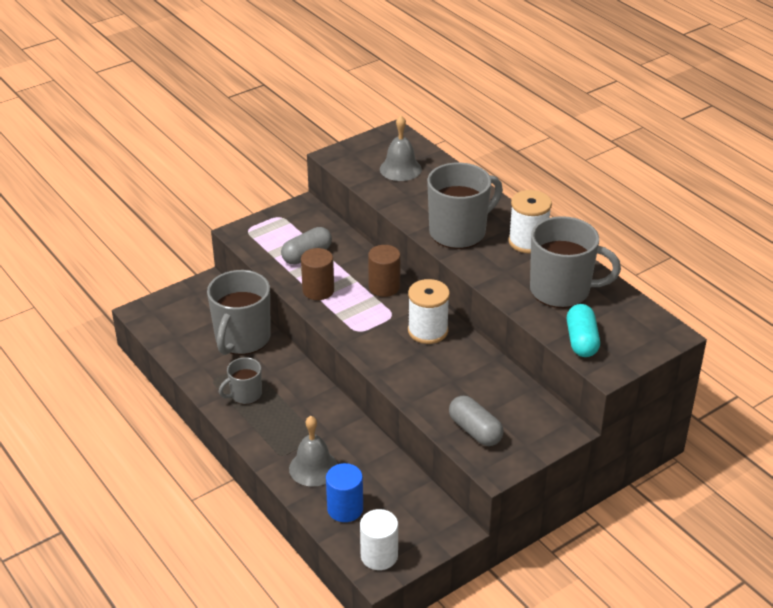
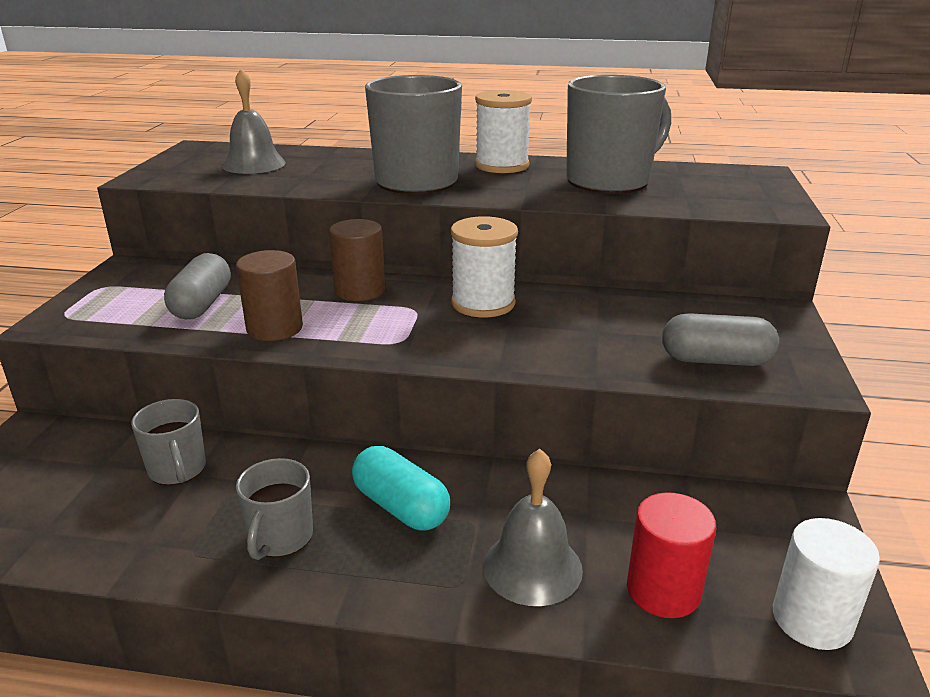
camera: 45 degrees left, 10 degrees down
grey mug [207,270,271,355] -> grey mug [132,399,206,486], size x0.53
blue cylinder [326,463,363,522] -> red cylinder [627,492,716,618]
turquoise capsule [567,304,600,357] -> turquoise capsule moved to [352,446,450,531]

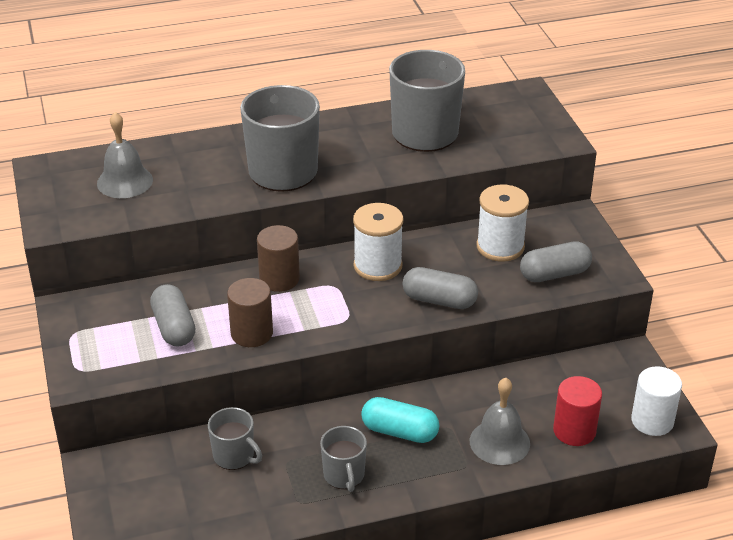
camera: 25 degrees left, 10 degrees up
white spool [475,90,532,173] -> white spool moved to [477,185,529,262]
none -> grey capsule [402,267,478,309]

